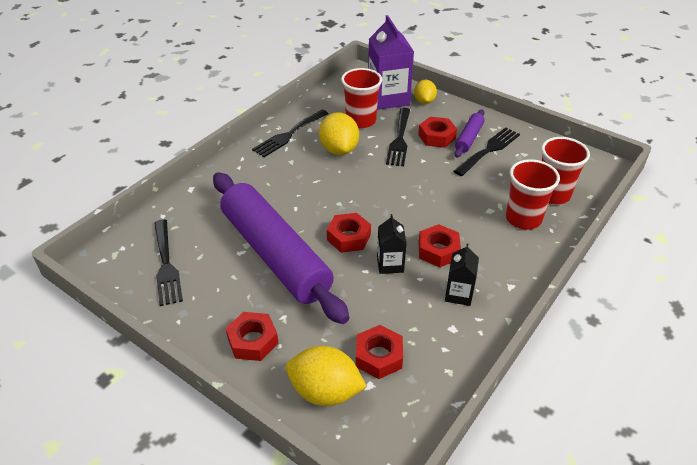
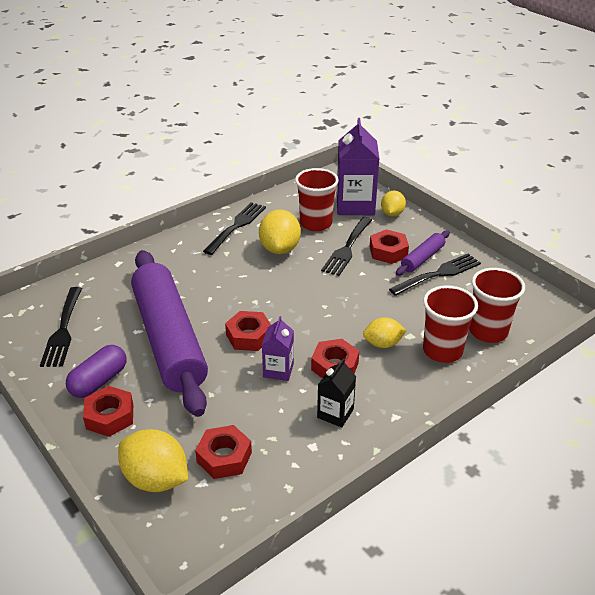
camera: 15 degrees right, 5 degrees down
black fork [252,110,329,157] -> black fork turned 150 degrees clockwise [203,202,266,255]
black carton [377,214,407,274] -> purple carton [262,316,294,381]
none -> purple capsule [66,345,126,398]
none -> yellow lemon [363,317,407,348]

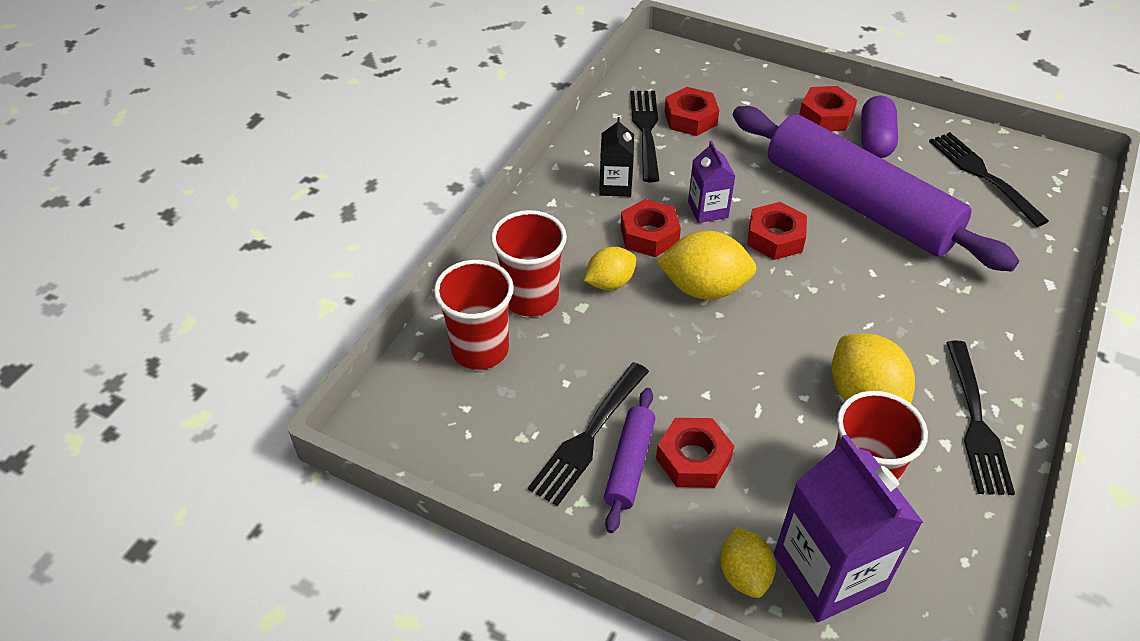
camera: 155 degrees right, 10 degrees up
yellow lemon [118,429,188,492] -> yellow lemon moved to [656,231,757,300]
black fork [321,217,372,276] -> black fork moved to [630,91,659,182]

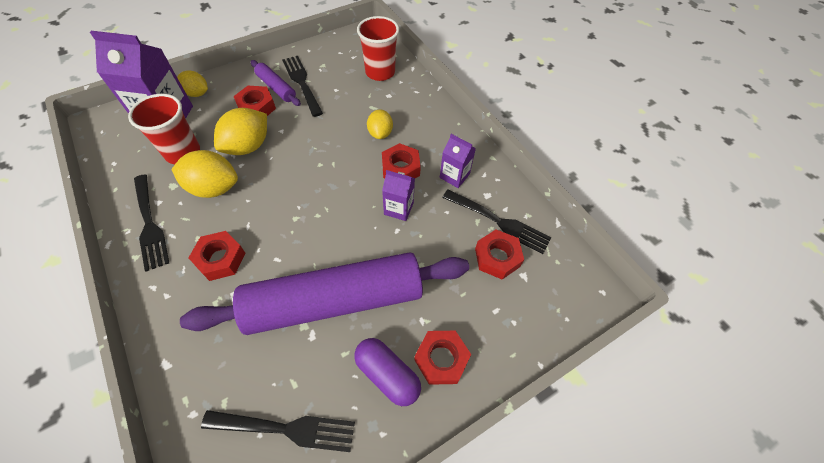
camera: 120 degrees right, 10 degrees up
red cup [491,210,567,317] -> none
black carton [599,117,634,197] -> purple carton [440,134,476,188]
yellow lemon [656,231,757,300] -> yellow lemon moved to [214,108,267,155]
red nut [747,202,807,260] -> red nut moved to [189,231,246,281]
black fork [946,341,1015,495] -> black fork turned 150 degrees counterclockwise [134,174,169,272]

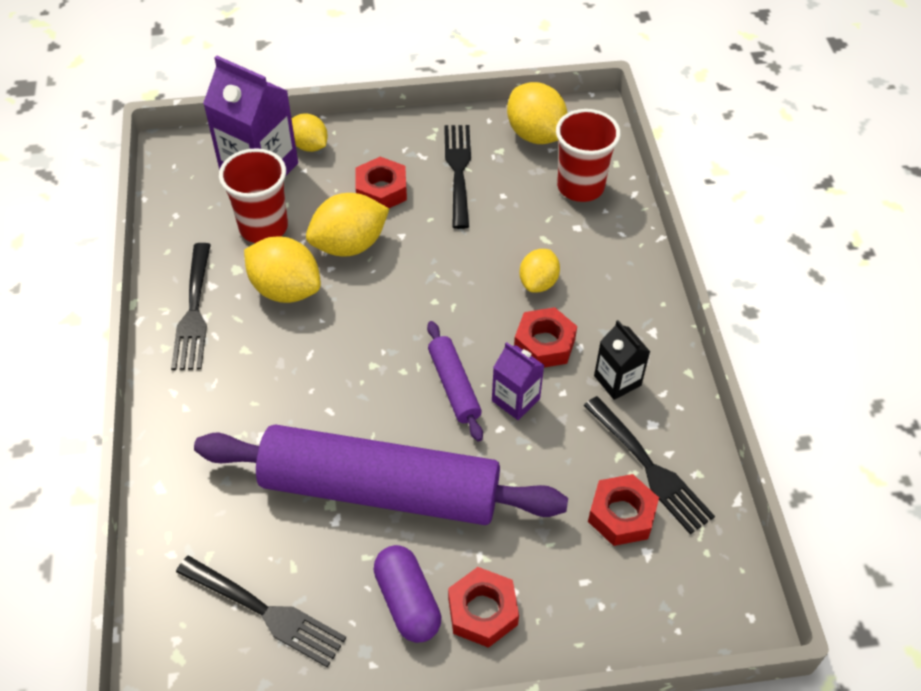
camera: 25 degrees right, 5 degrees down
red nut [189,231,246,281] -> none
purple rolling pin [251,60,301,106] -> purple rolling pin moved to [427,321,483,442]
purple carton [440,134,476,188] -> black carton [594,320,650,400]
none -> yellow lemon [507,82,568,144]

